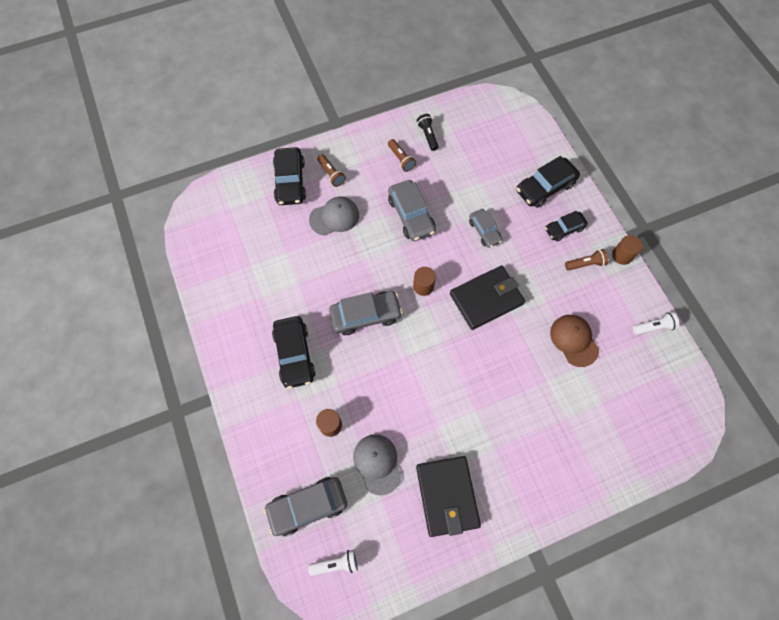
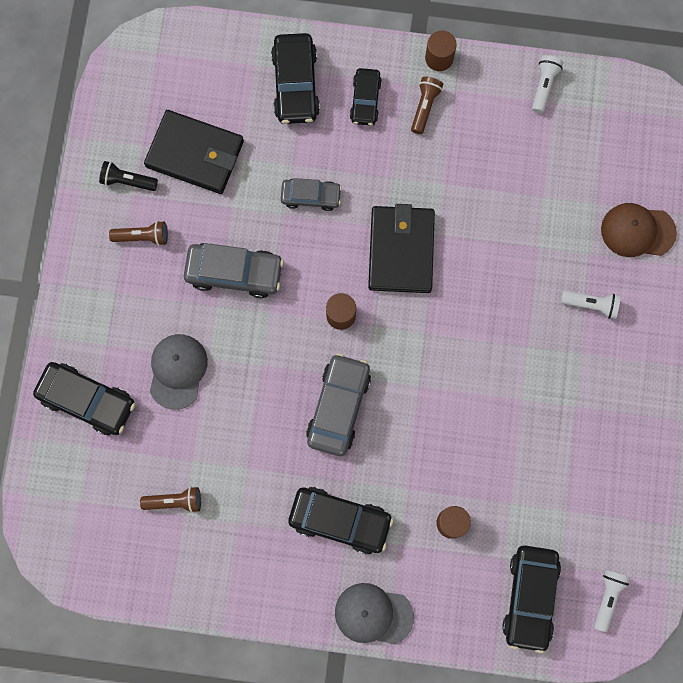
camera: 60 degrees left, 10 degrees up
grey car [264,477,347,536] -> black car [502,545,561,653]
brown flashlight [317,154,346,187] -> brown flashlight moved to [140,487,201,513]
grey cap [353,434,402,495] -> grey cap moved to [335,583,414,645]
black wallet [416,456,481,537] -> black wallet moved to [144,110,244,194]
brown cap [550,315,599,367] -> brown cap moved to [601,203,677,257]
none -> white flashlight [561,291,621,319]

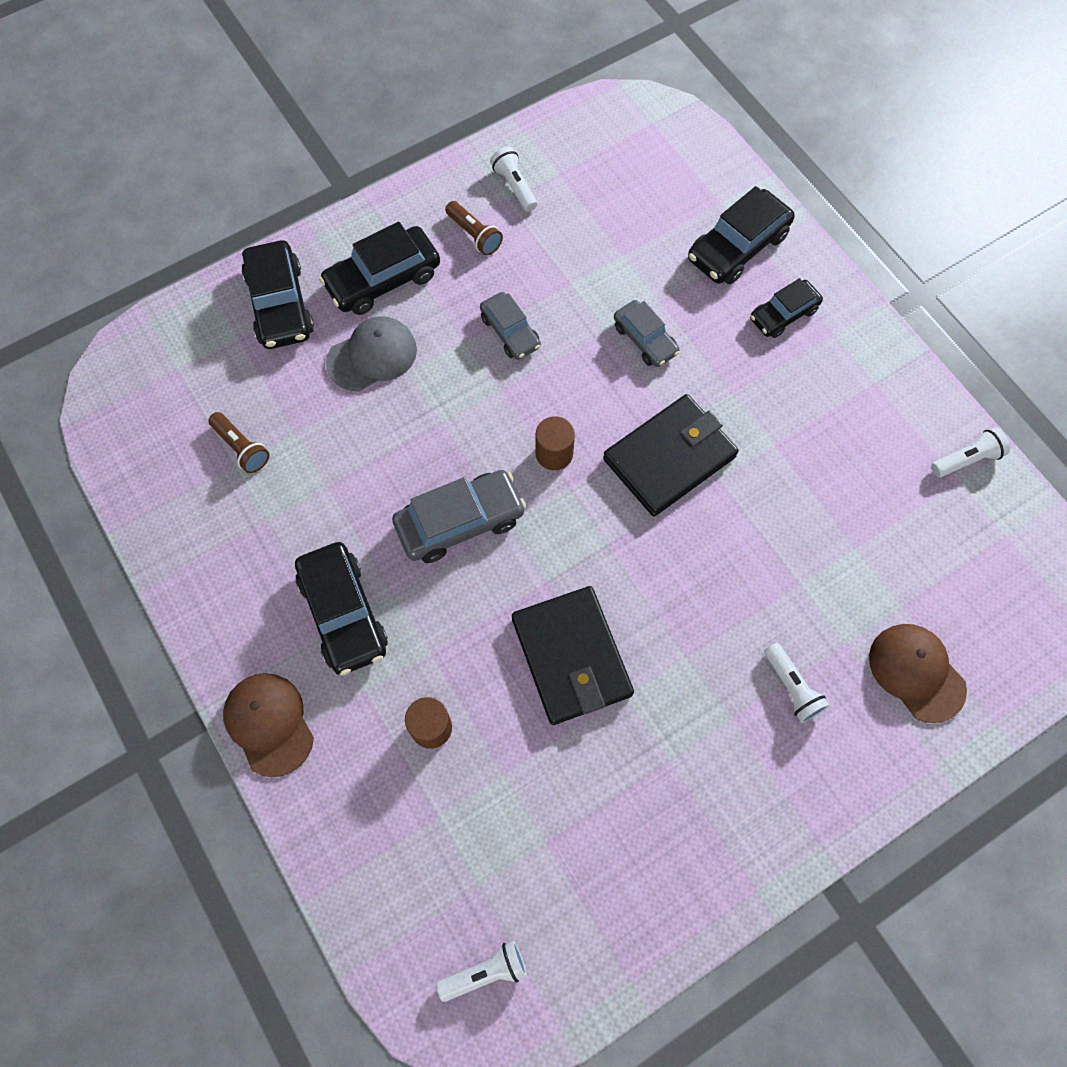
camera: 50 degrees right, 10 degrees down
black flashlight [99,161,158,191] -> white flashlight [490,147,537,212]
black wallet [144,110,244,194] -> black wallet moved to [512,586,634,725]
grey car [184,243,284,298] -> grey car [480,292,541,360], size x0.63
grey cap [335,583,414,645] -> brown cap [223,673,314,777]
brown flashlight [411,77,443,134] -> none
brown cylinder [425,31,457,71] -> none
black car [502,545,561,653] -> black car moved to [319,222,440,315]

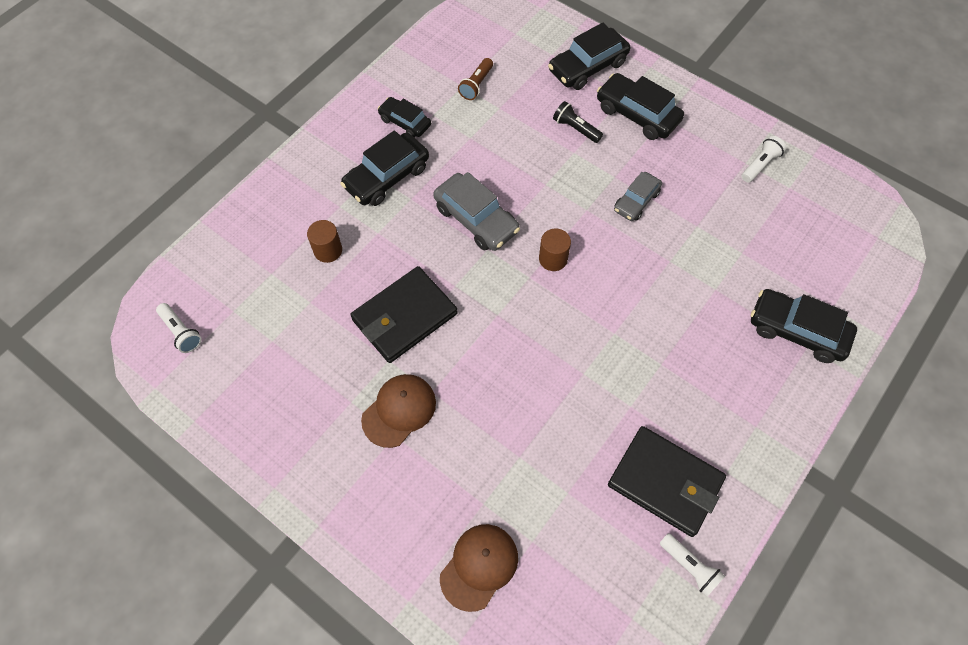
camera: 70 degrees right, 5 degrees down
brown cap [223,673,314,777] -> brown cap moved to [361,374,436,448]
grey cap [326,316,417,391] -> black flashlight [553,101,603,143]
brown flashlight [445,201,503,255] -> none
black wallet [603,394,739,516] -> black wallet moved to [608,426,726,537]
grey car [614,300,680,367] -> none
black car [750,278,823,338] -> black car moved to [378,97,431,138]
white flashlight [764,643,830,723] -> none

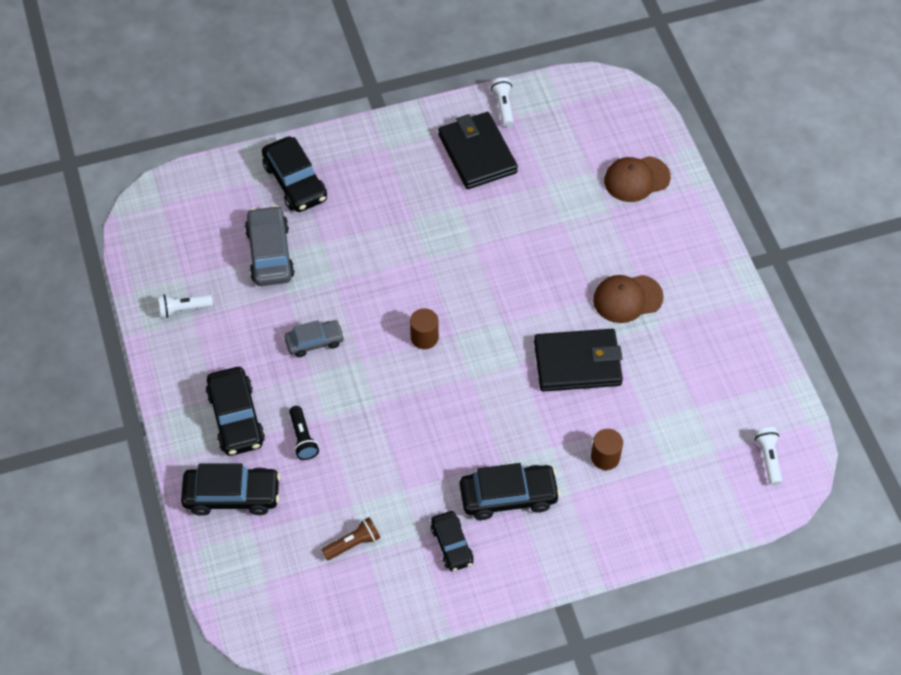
camera: 145 degrees left, 5 degrees down
grey car [433,172,520,251] -> grey car moved to [245,205,295,286]

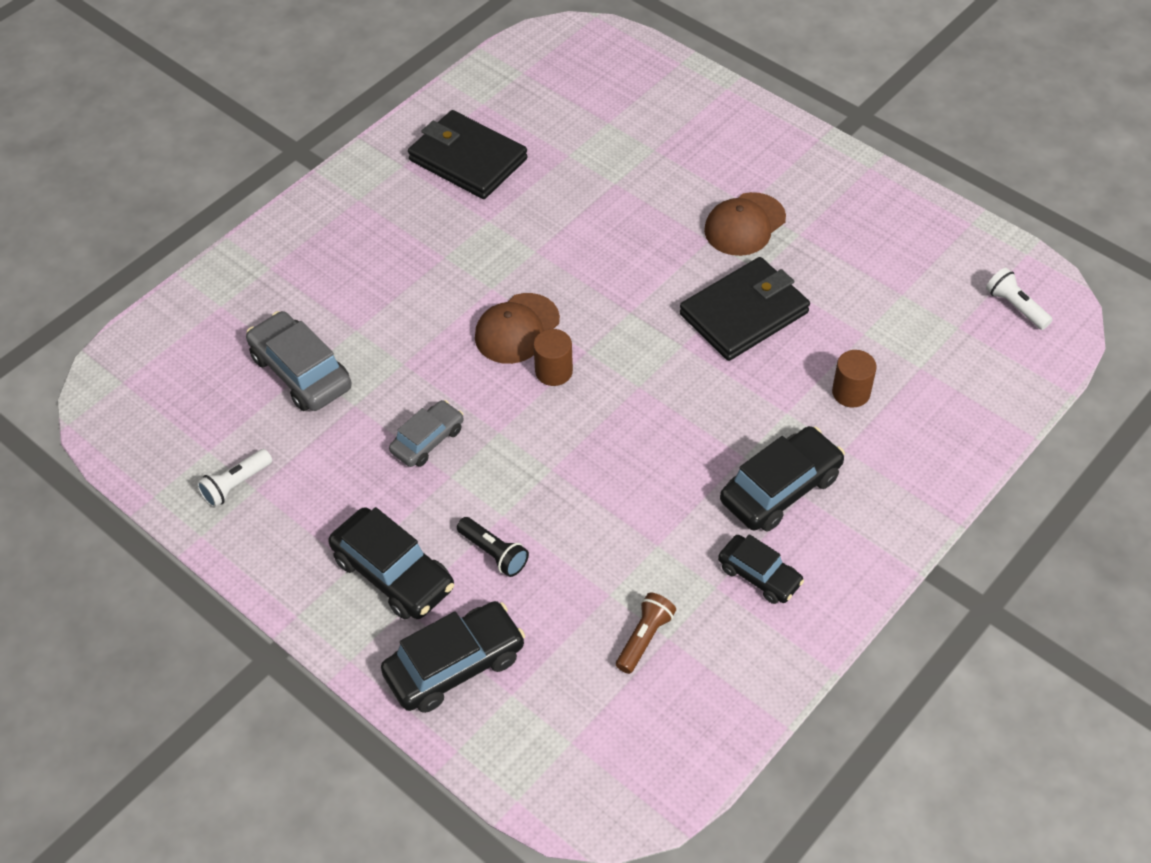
camera: 30 degrees left, 5 degrees down
black car [262,136,327,212] -> none
white flashlight [491,77,514,127] -> none
brown cap [604,156,671,202] -> brown cap moved to [475,293,560,364]

